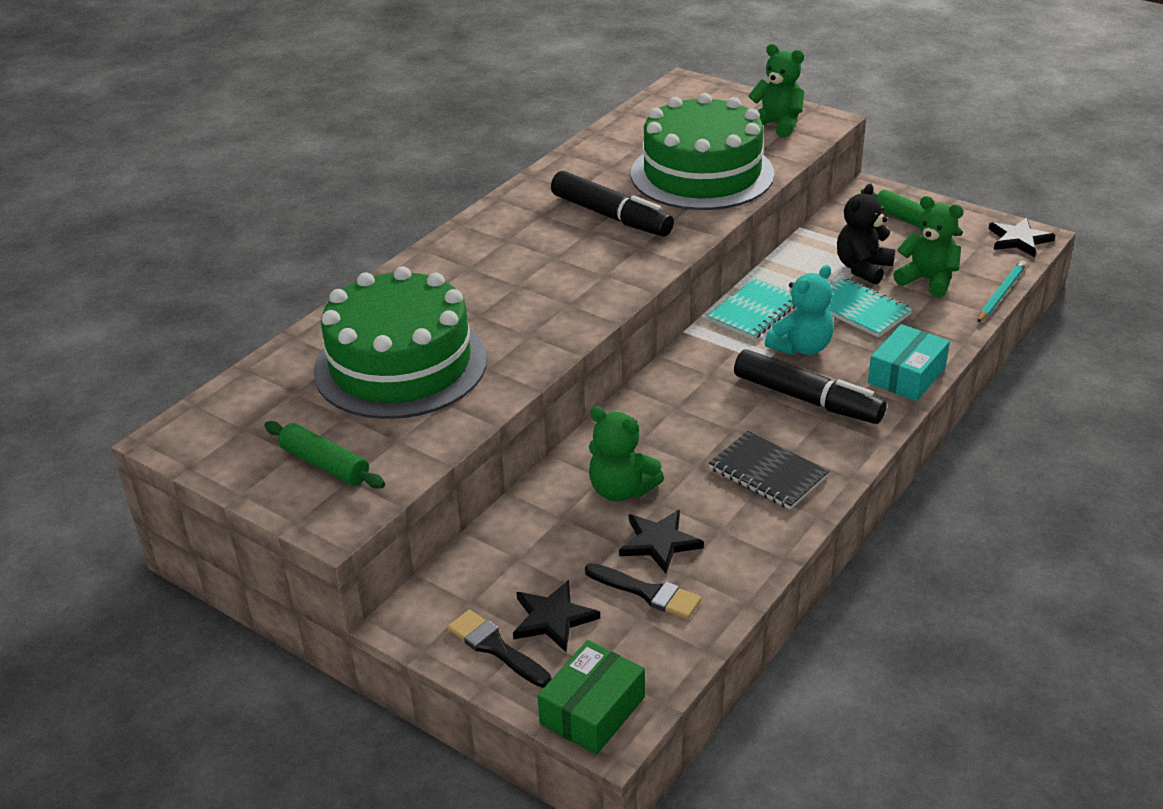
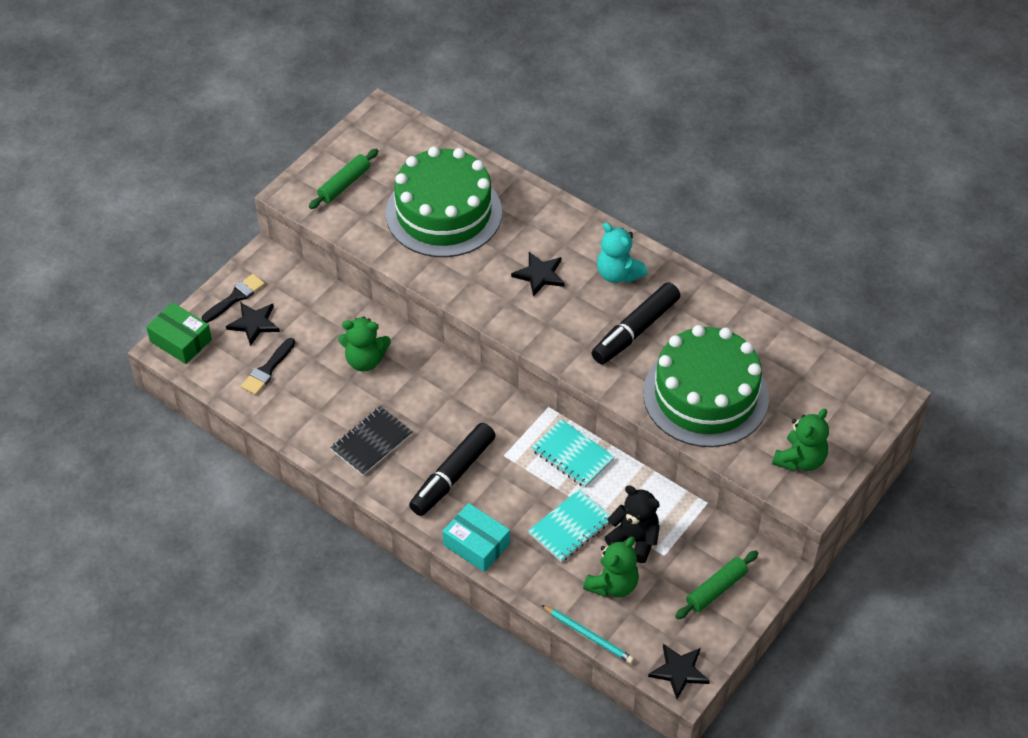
camera: 90 degrees right, 15 degrees up
green teddy bear [589,406,664,501] -> green teddy bear turned 120 degrees counterclockwise [338,316,391,371]
black star [619,510,704,573] -> black star moved to [511,252,565,297]
turquoise teddy bear [765,265,834,355] -> turquoise teddy bear moved to [597,222,647,283]

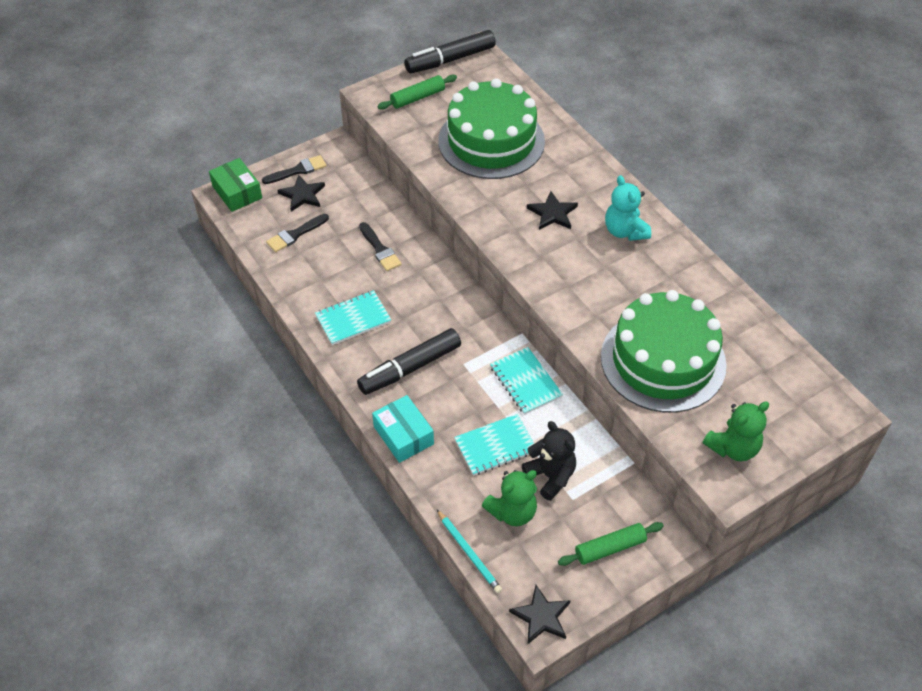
camera: 20 degrees right, 0 degrees up
black notebook [330,406,413,476] -> turquoise notebook [315,290,391,345]
green teddy bear [338,316,391,371] -> black brush [359,222,402,271]
black marker [592,282,680,365] -> black marker moved to [404,30,496,73]

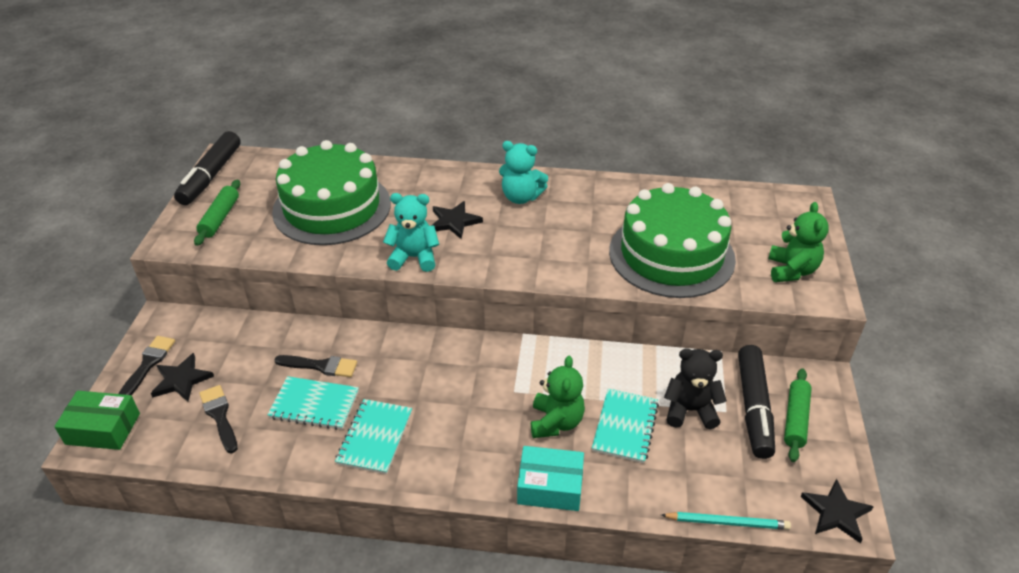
camera: 50 degrees left, 10 degrees down
black brush [266,214,329,252] -> black brush turned 150 degrees clockwise [199,385,238,453]
black marker [357,328,461,395] -> black marker moved to [738,345,775,459]
green teddy bear [482,470,537,526] -> green teddy bear moved to [531,356,585,438]
turquoise notebook [490,347,563,415] -> turquoise notebook moved to [268,376,359,430]
none -> turquoise teddy bear [383,193,439,272]

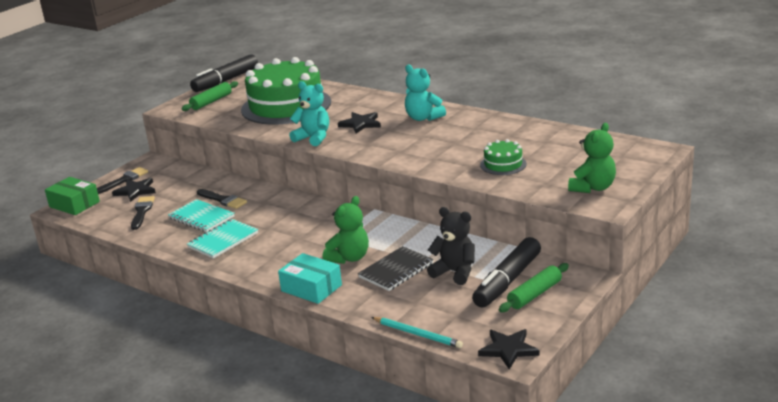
camera: 30 degrees right, 15 degrees down
turquoise notebook [592,388,659,463] -> black notebook [358,246,434,291]
green cake [609,183,736,298] -> green cake [480,139,527,175], size x0.43

